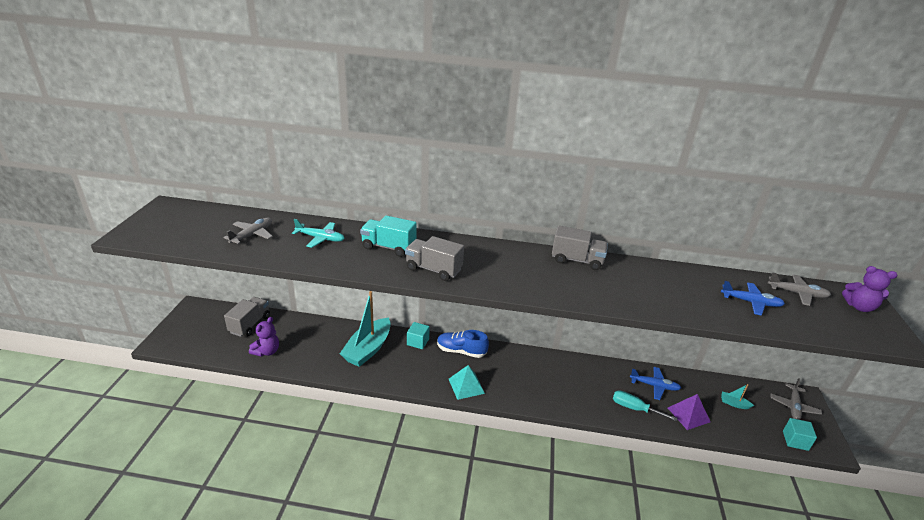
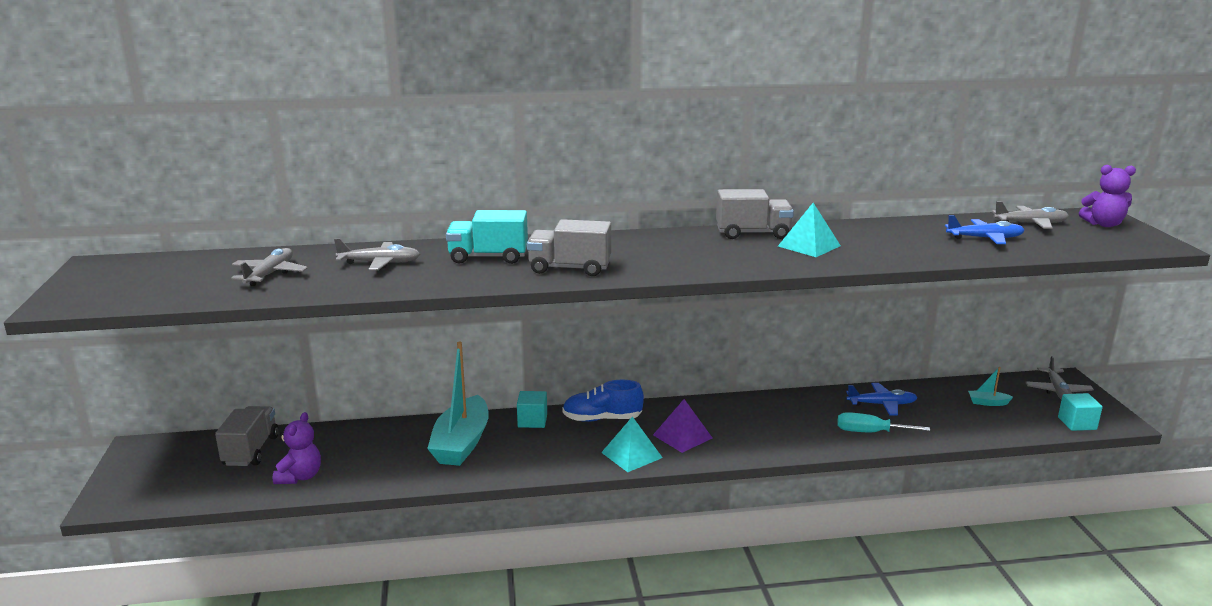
camera: 15 degrees left, 10 degrees down
turquoise plane [292,219,345,248] -> grey plane [334,238,420,270]
purple pyramid [668,394,711,430] -> purple pyramid moved to [653,399,712,453]
none -> turquoise pyramid [778,203,841,257]

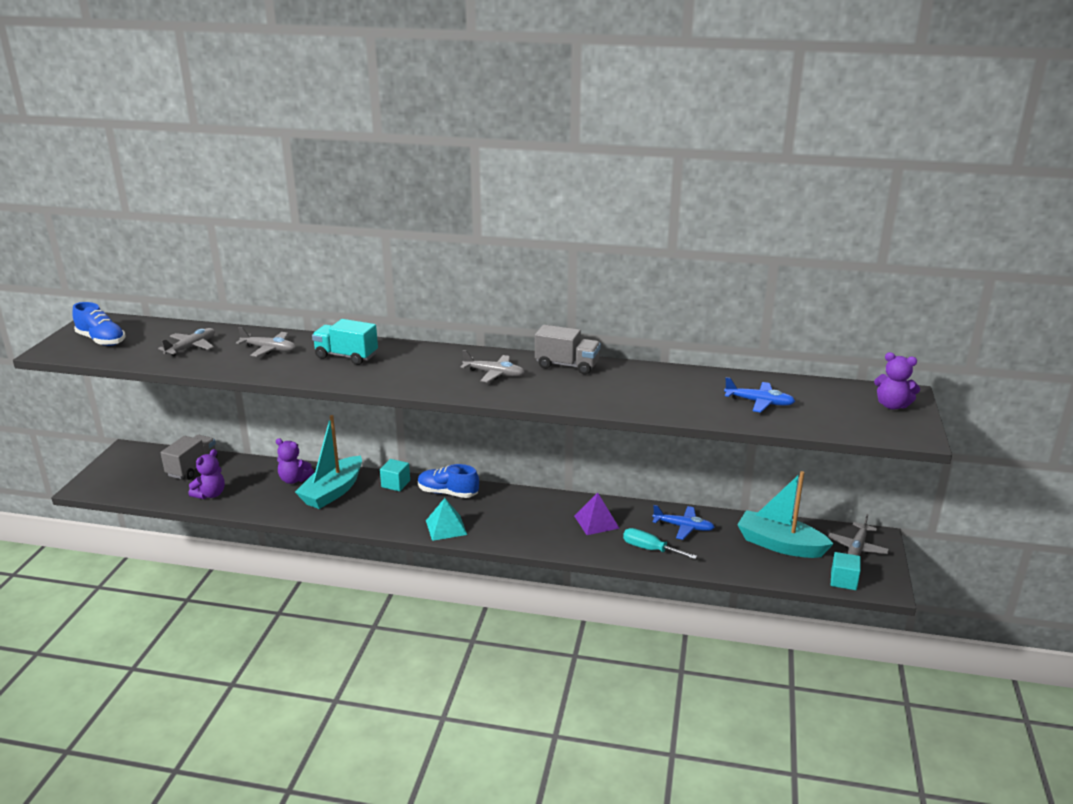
camera: 20 degrees right, 5 degrees up
grey truck [527,219,611,276] -> none
purple pyramid [653,399,712,453] -> purple pyramid moved to [574,492,619,535]
turquoise pyramid [778,203,841,257] -> none
turquoise boat [968,367,1013,406] -> turquoise boat [737,471,833,558], size x2.42
grey plane [992,201,1069,229] -> grey plane moved to [460,350,525,383]
none -> blue shoe [72,302,125,346]
none -> purple teddy bear [276,438,314,484]

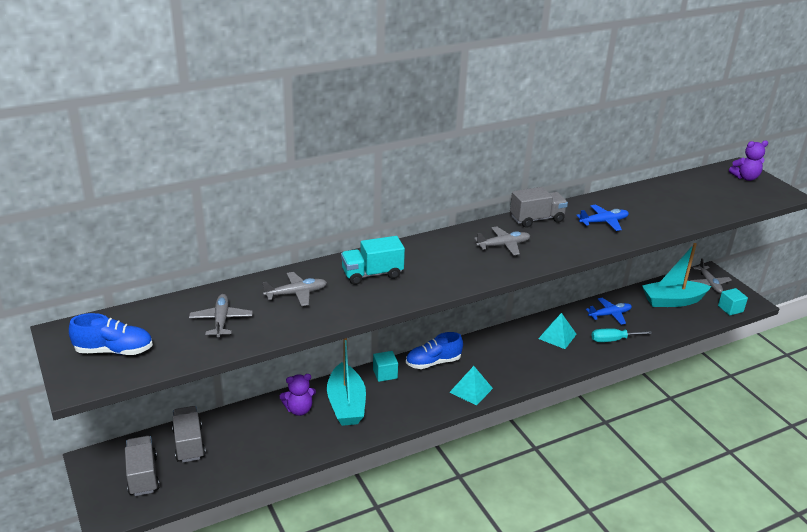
camera: 40 degrees left, 5 degrees up
purple teddy bear [188,449,225,499] -> none
purple pyramid [574,492,619,535] -> turquoise pyramid [538,313,577,349]
blue plane [724,377,795,413] -> blue plane moved to [576,205,629,231]
none -> grey truck [125,436,160,496]

